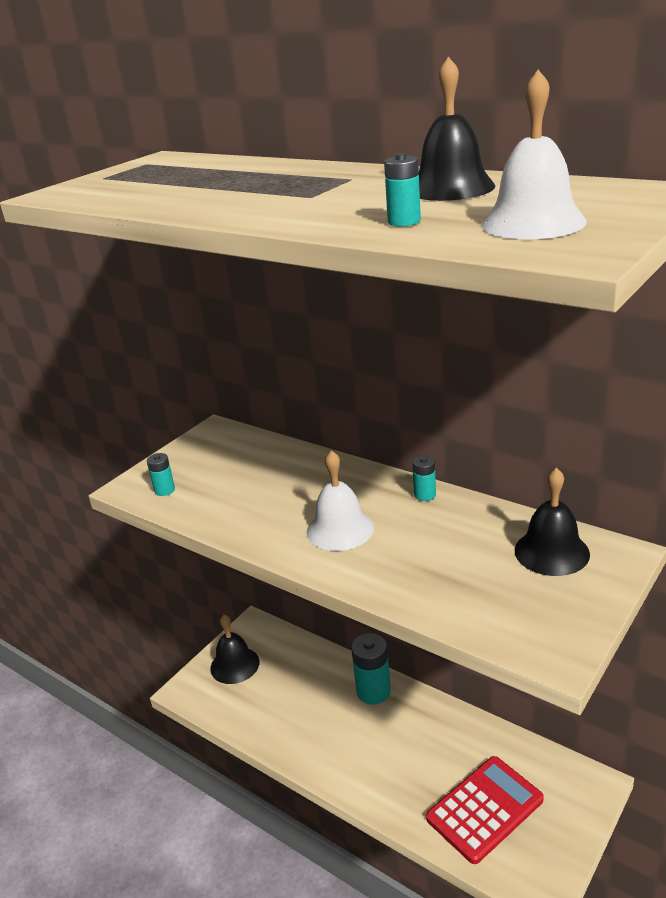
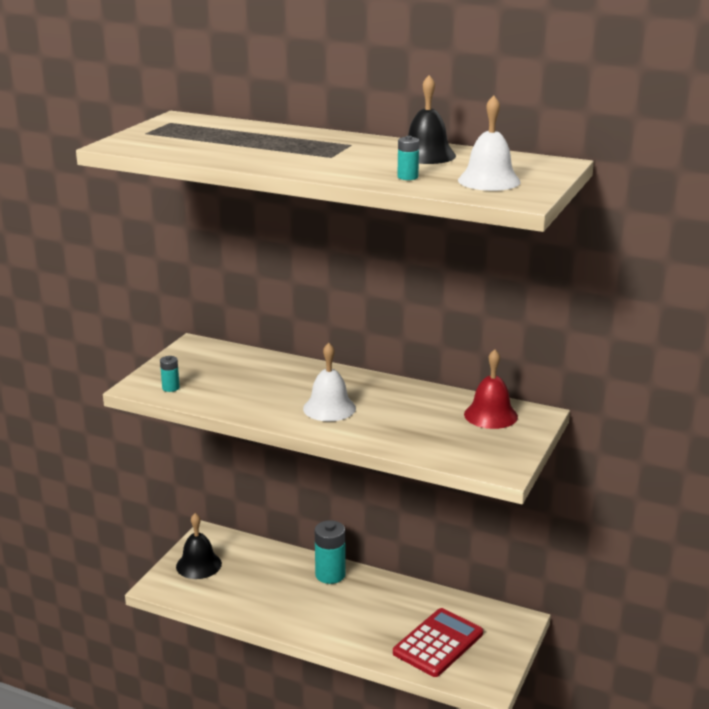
camera: 15 degrees left, 5 degrees down
turquoise battery [412,455,436,501] -> none
black bell [515,468,590,576] -> red bell [464,349,518,429]

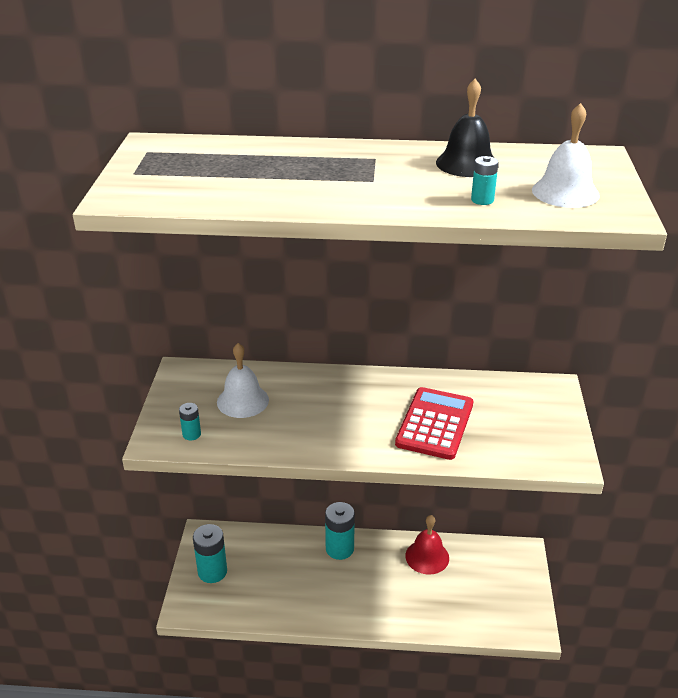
camera: 20 degrees left, 10 degrees up
black bell [176,513,222,579] -> turquoise battery [193,524,227,583]
white bell [303,343,356,421] -> white bell moved to [217,343,269,418]
red calculator [393,608,483,677] -> red calculator moved to [395,387,473,460]
red bell [464,349,518,429] -> red bell moved to [405,515,449,574]

